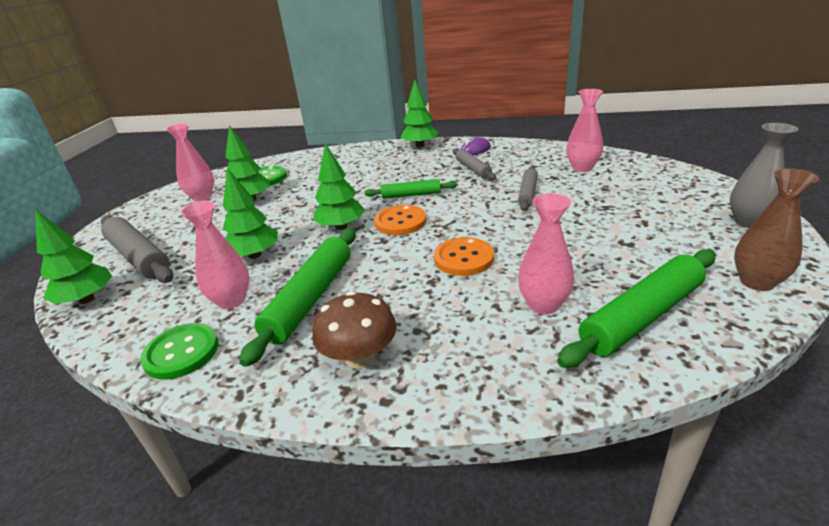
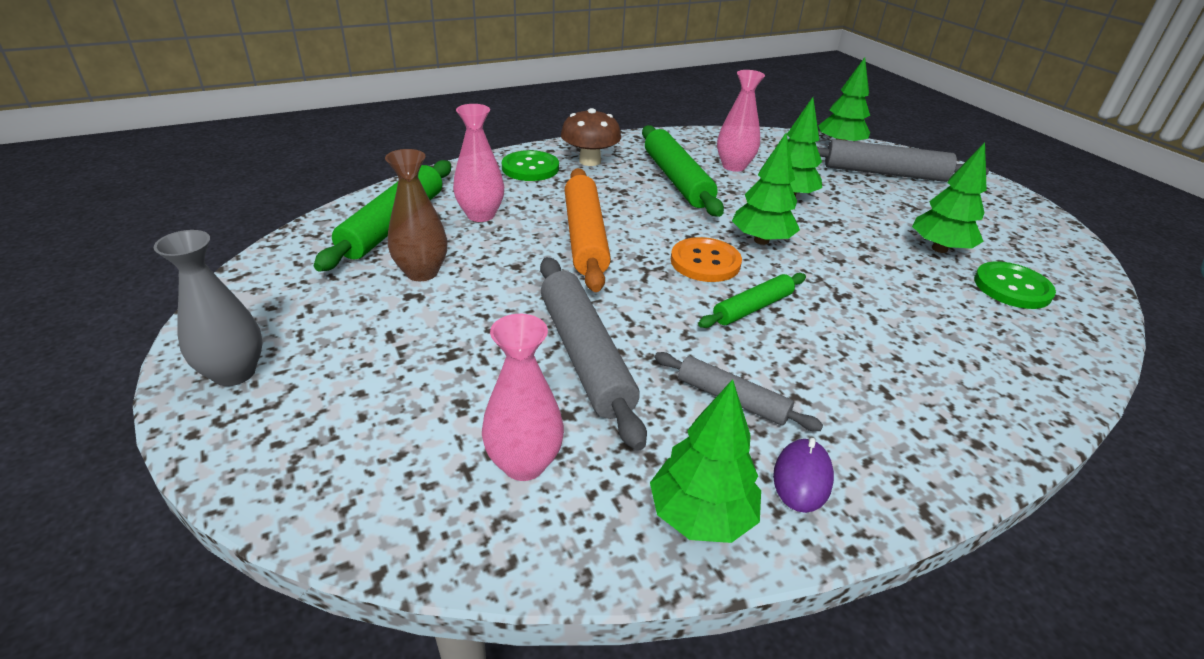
camera: 140 degrees right, 5 degrees up
green button [140,323,218,380] -> green button moved to [502,150,559,181]
pink vase [166,123,214,201] -> none
green tree [400,79,439,148] -> green tree moved to [650,379,761,543]
orange button [434,237,494,276] -> orange rolling pin [565,168,611,292]
grey rolling pin [518,166,538,211] -> grey rolling pin [540,257,647,451], size x1.74
brown vase [734,168,819,291] -> brown vase moved to [385,149,447,281]

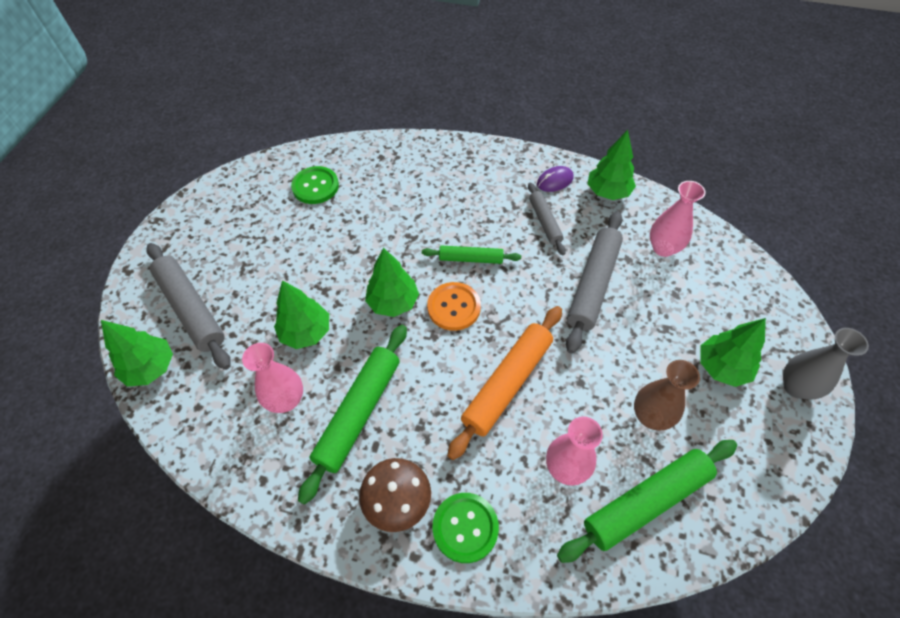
camera: 135 degrees left, 20 degrees up
green tree [912,143,987,253] -> green tree moved to [700,318,766,387]

